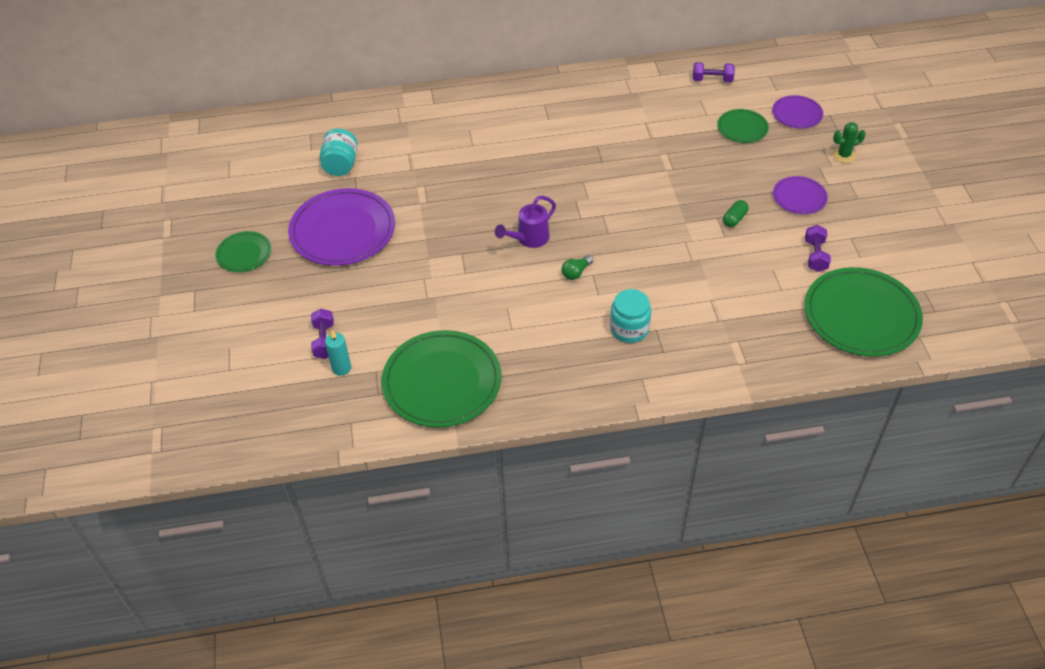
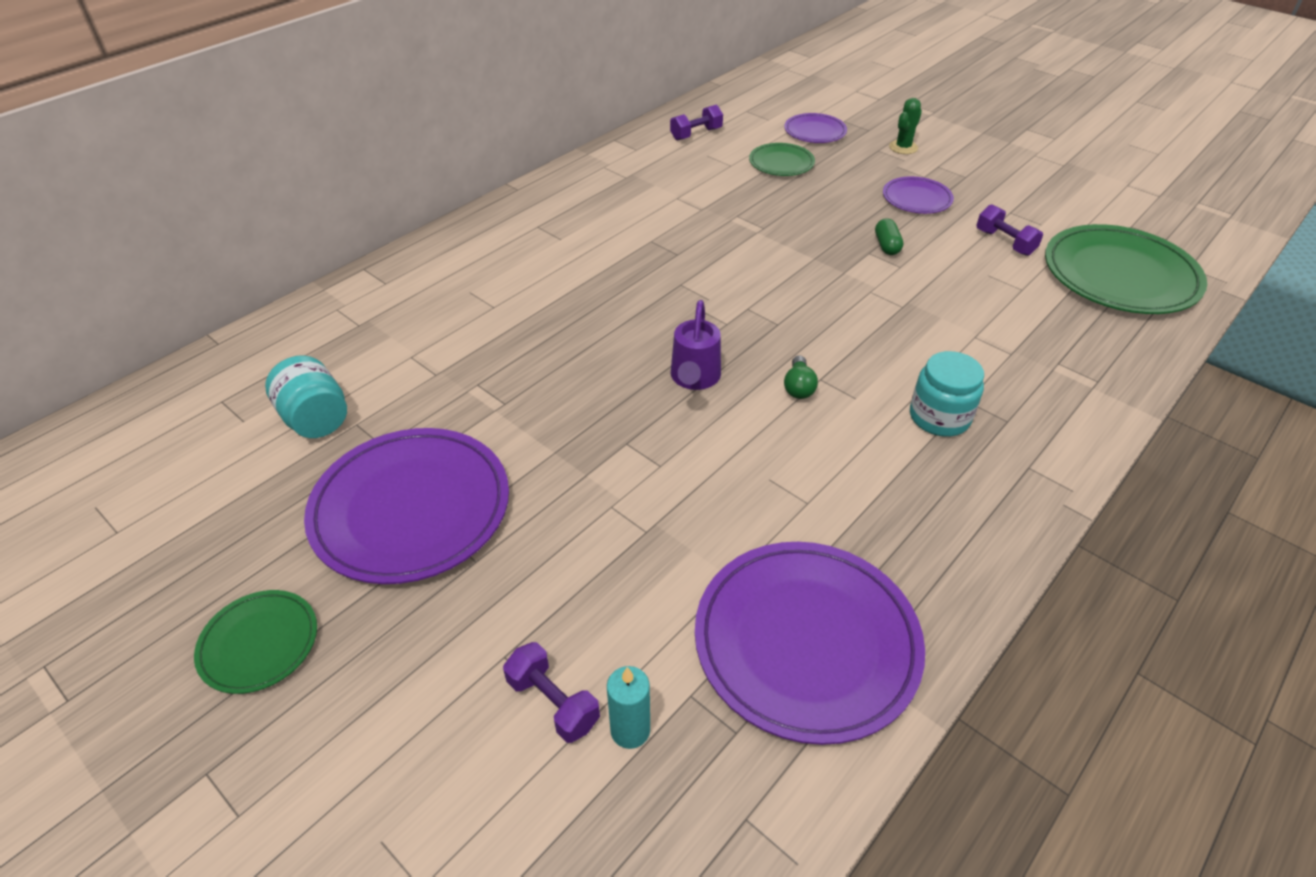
camera: 40 degrees left, 5 degrees down
green plate [382,330,501,428] -> purple plate [695,542,925,745]

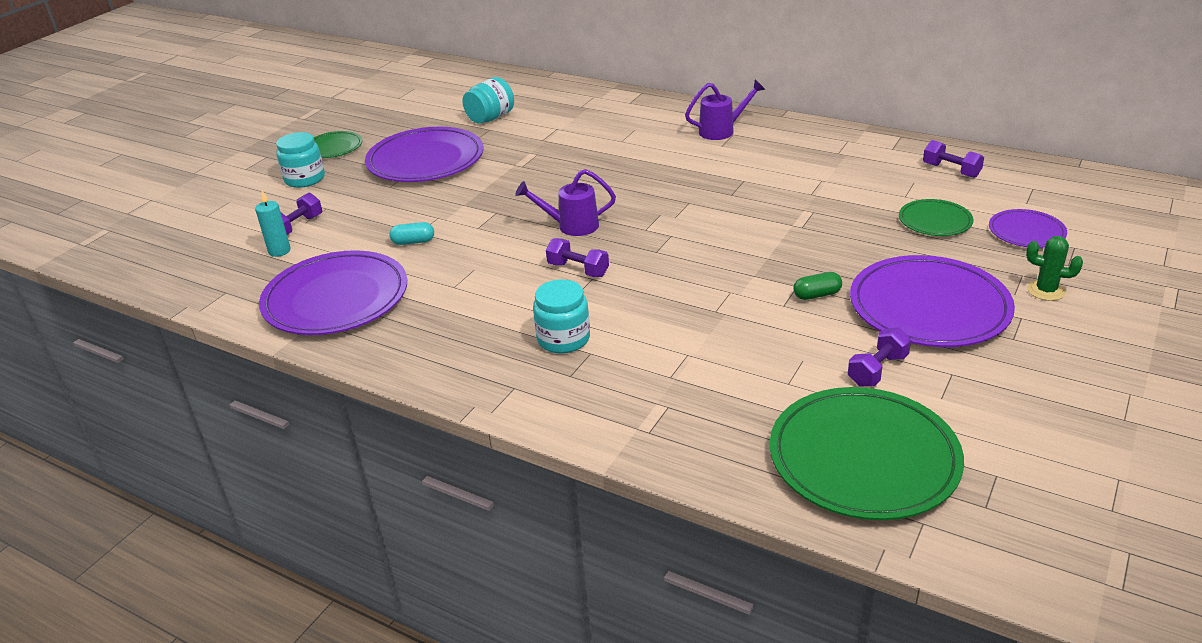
camera: 80 degrees right, 10 degrees down
green light bulb [784,355,818,399] -> purple dumbbell [546,238,609,277]
purple plate [883,176,954,214] -> purple plate [850,255,1015,347], size x1.94
none -> turquoise jar [276,132,325,188]
none -> turquoise capsule [389,222,434,245]
none -> purple watering can [685,80,765,140]

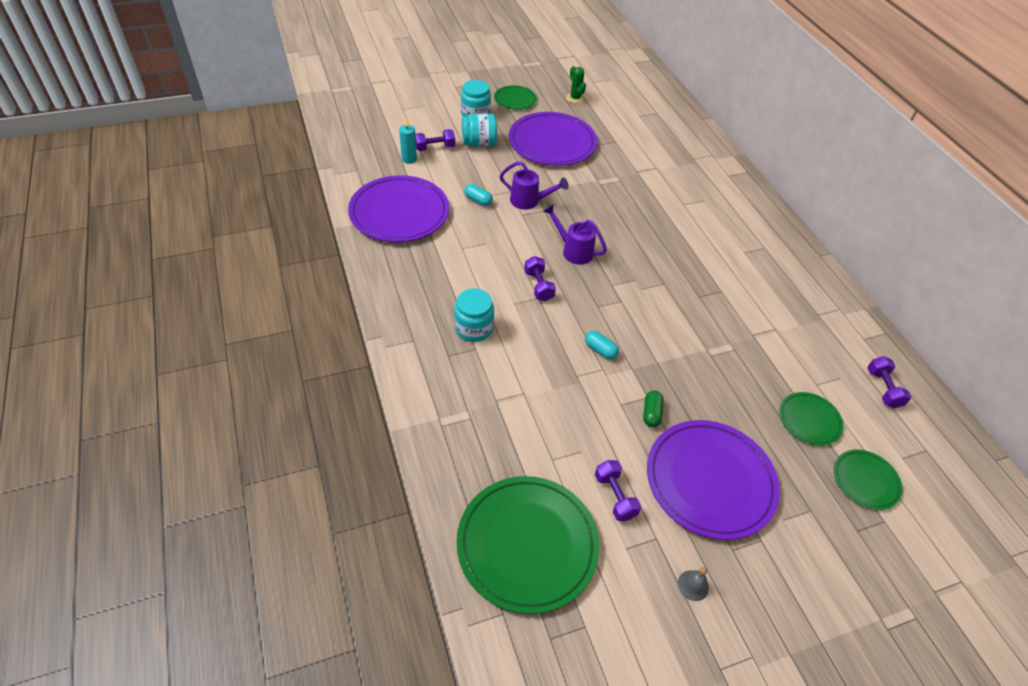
camera: 35 degrees right, 15 degrees up
turquoise jar [462,77,514,123] -> turquoise jar moved to [462,114,497,147]
purple watering can [685,80,765,140] -> purple watering can moved to [500,161,568,210]
green capsule [793,272,842,300] -> green capsule turned 75 degrees clockwise [643,391,664,427]
purple dumbbell [848,327,911,387] -> purple dumbbell turned 75 degrees clockwise [595,460,641,521]
purple plate [989,209,1067,248] -> green plate [834,450,903,510]
green cactus [1026,236,1083,301] -> green cactus moved to [566,66,586,104]
none -> turquoise capsule [585,331,619,359]
none -> grey bell [678,567,709,601]

